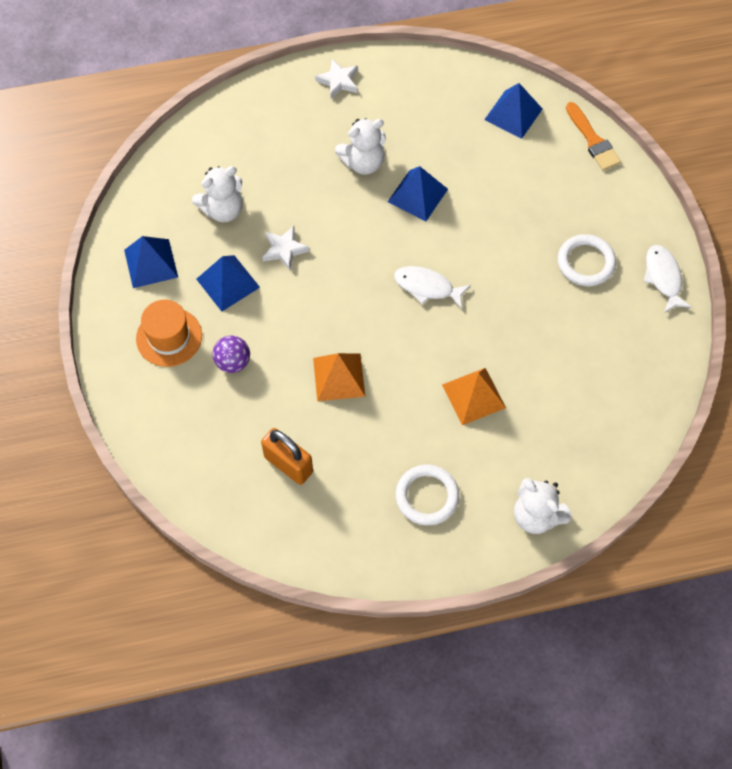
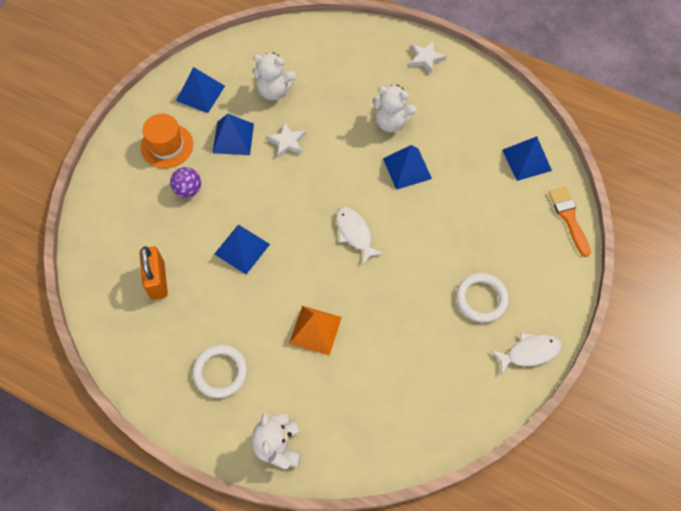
camera: 40 degrees right, 0 degrees up
orange pyramid [313,353,365,401] -> blue pyramid [215,224,270,274]
orange brush [566,102,621,171] -> orange brush turned 150 degrees clockwise [548,187,591,257]
white fish [644,245,692,313] -> white fish turned 45 degrees clockwise [491,333,562,375]

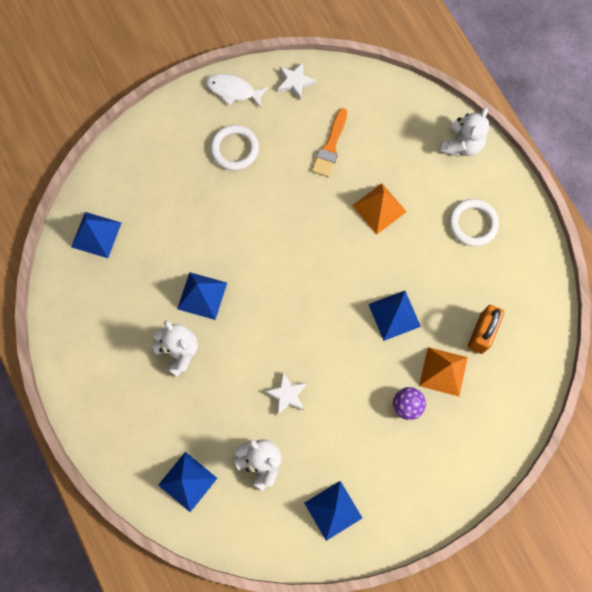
camera: 145 degrees left, 10 degrees up
orange hat [141,114,193,168] -> none
blue pyramid [213,114,254,155] -> blue pyramid moved to [158,452,217,512]
white fish [336,207,384,264] -> none
white star [410,40,446,74] -> white star moved to [278,62,316,99]
orange brush [548,187,591,257] -> orange brush moved to [312,108,347,177]
none -> orange pyramid [419,347,468,396]

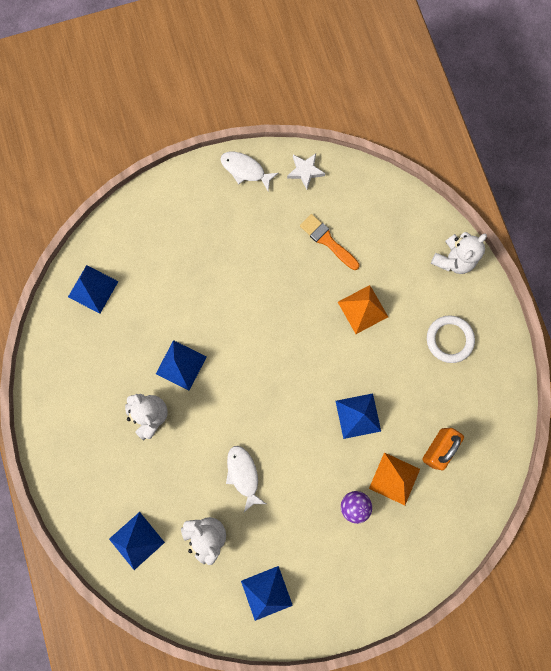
camera: 10 degrees right, 5 degrees up
white ring [210,125,259,171] -> none
white star [265,373,307,415] -> white fish [226,446,266,512]
orange brush [312,108,347,177] -> orange brush turned 105 degrees clockwise [300,214,360,270]

